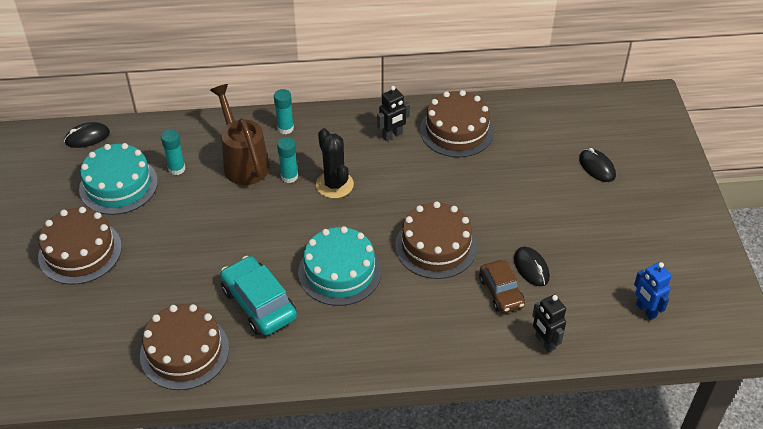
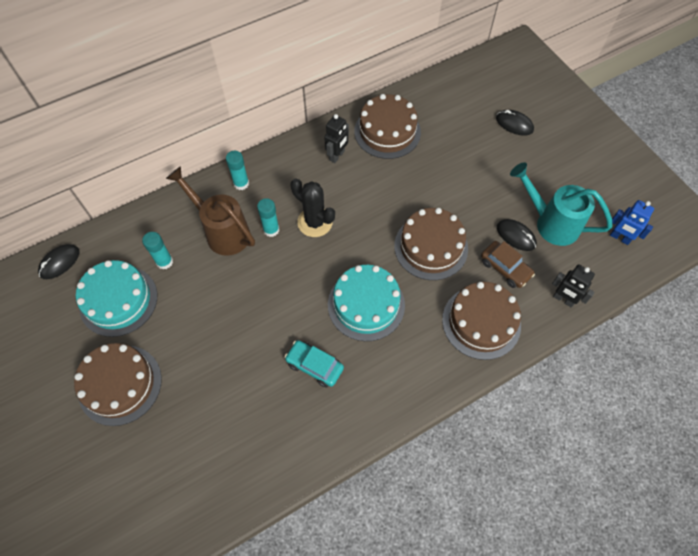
camera: 25 degrees left, 15 degrees up
brown cake [140,304,229,390] -> brown cake moved to [442,282,521,360]
turquoise car [220,256,297,335] -> turquoise car [285,340,344,387], size x0.66
none -> turquoise watering can [510,162,612,246]

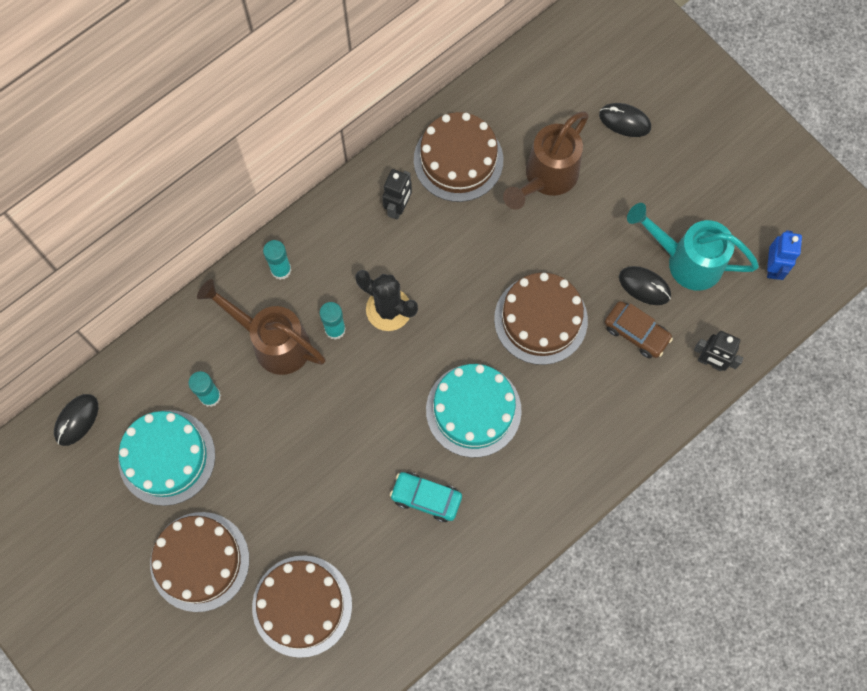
camera: 10 degrees left, 10 degrees up
brown cake [442,282,521,360] -> brown cake moved to [252,556,352,658]
blue robot [610,200,654,245] -> blue robot turned 105 degrees counterclockwise [767,230,802,280]
none -> brown watering can [503,111,589,210]

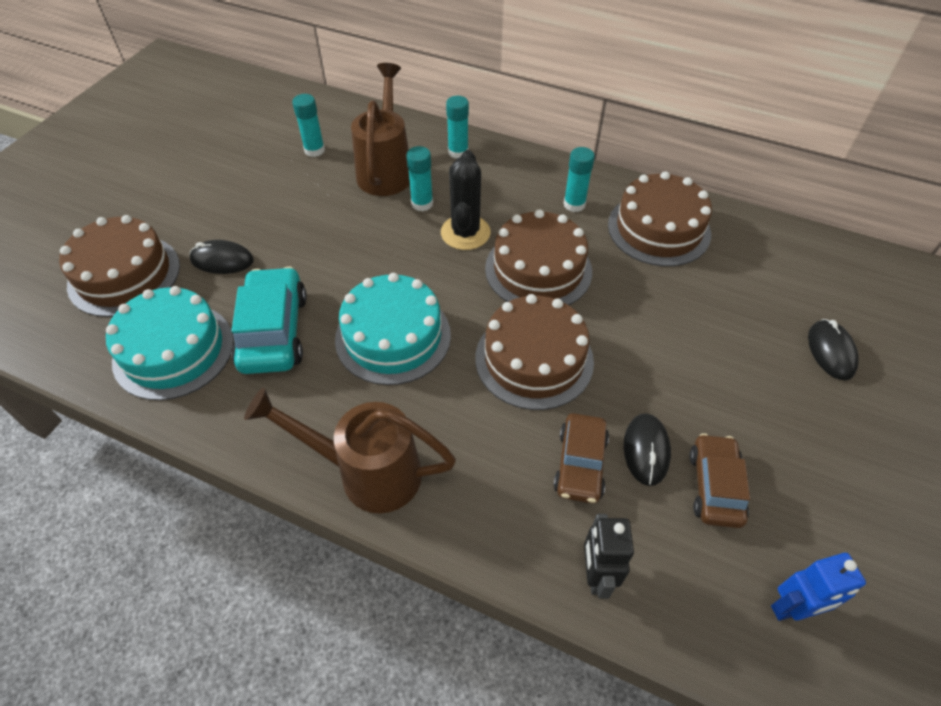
camera: 65 degrees right, 20 degrees down
black mouse [54,394,98,446] -> black mouse moved to [189,240,254,274]
turquoise cake [118,410,215,506] -> turquoise cake moved to [106,286,234,400]
brown cake [150,512,249,612] -> brown cake moved to [485,209,592,305]
black robot [382,169,412,220] -> turquoise glue stick [563,147,595,212]
turquoise car [390,472,462,522] -> turquoise car [232,267,307,374], size x1.51
brown watering can [503,111,589,210] -> brown watering can moved to [244,388,456,513]
turquoise watering can [627,203,759,291] -> brown car [689,433,750,528]

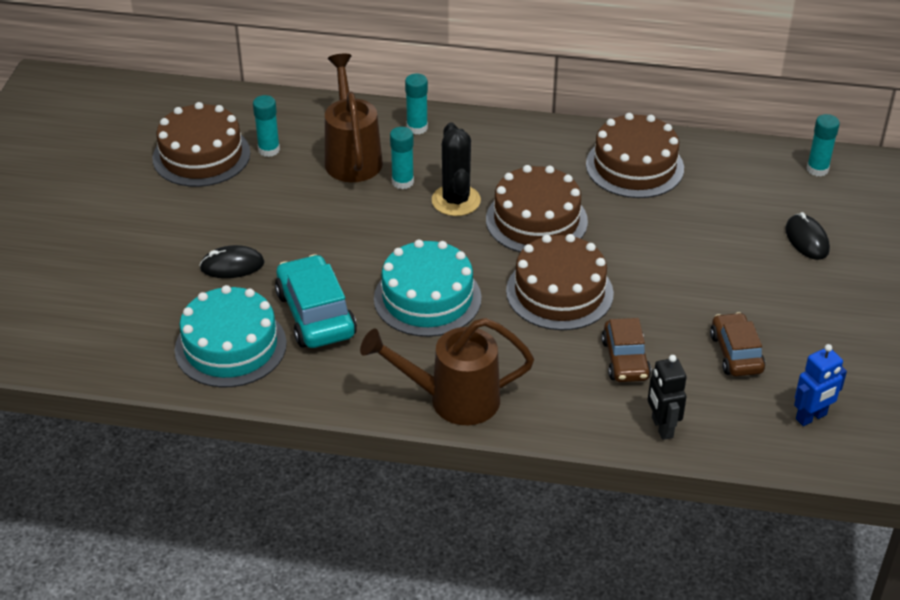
camera: 15 degrees left, 10 degrees down
brown cake [59,215,180,317] -> brown cake moved to [153,102,250,187]
turquoise glue stick [563,147,595,212] -> turquoise glue stick moved to [807,114,840,176]
black mouse [624,413,671,486] -> none

